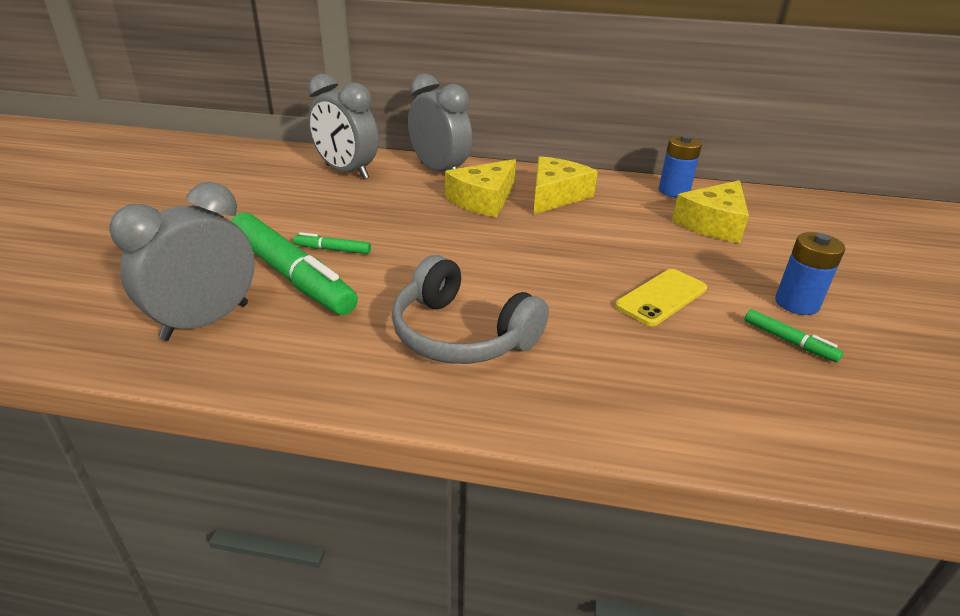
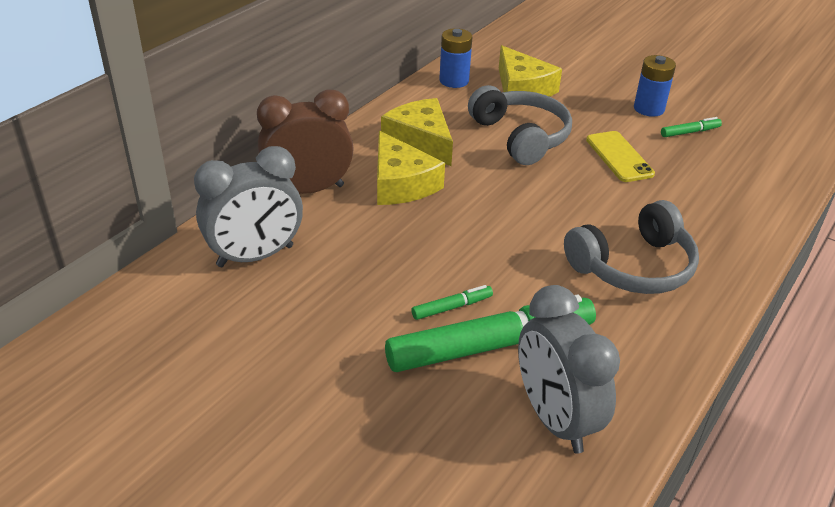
camera: 65 degrees left, 5 degrees up
green marker [293,232,371,254] -> green marker turned 150 degrees counterclockwise [412,285,493,320]
grey clock [408,74,472,171] -> brown clock [257,89,354,194]
none -> grey headphones [468,85,572,165]

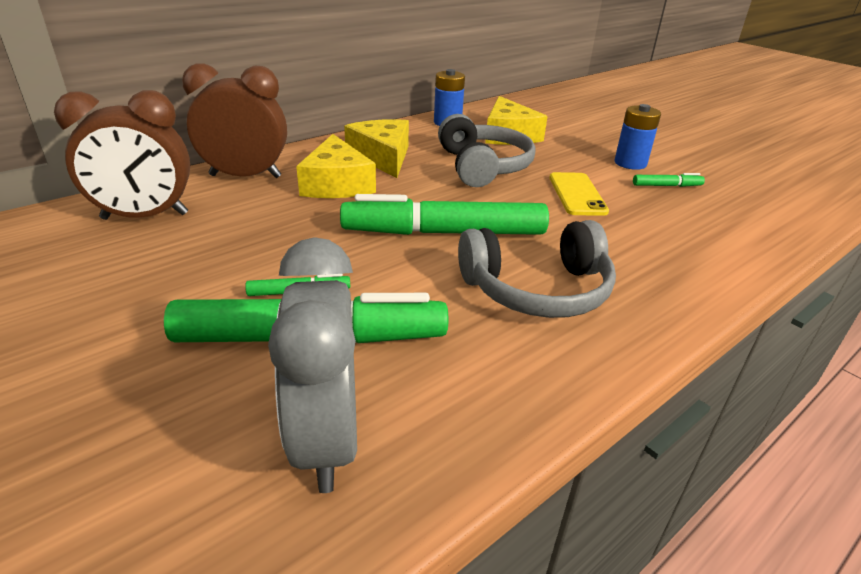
camera: 15 degrees right, 5 degrees down
grey clock [194,146,303,267] -> brown clock [54,90,190,220]
none -> green marker [340,194,549,235]

